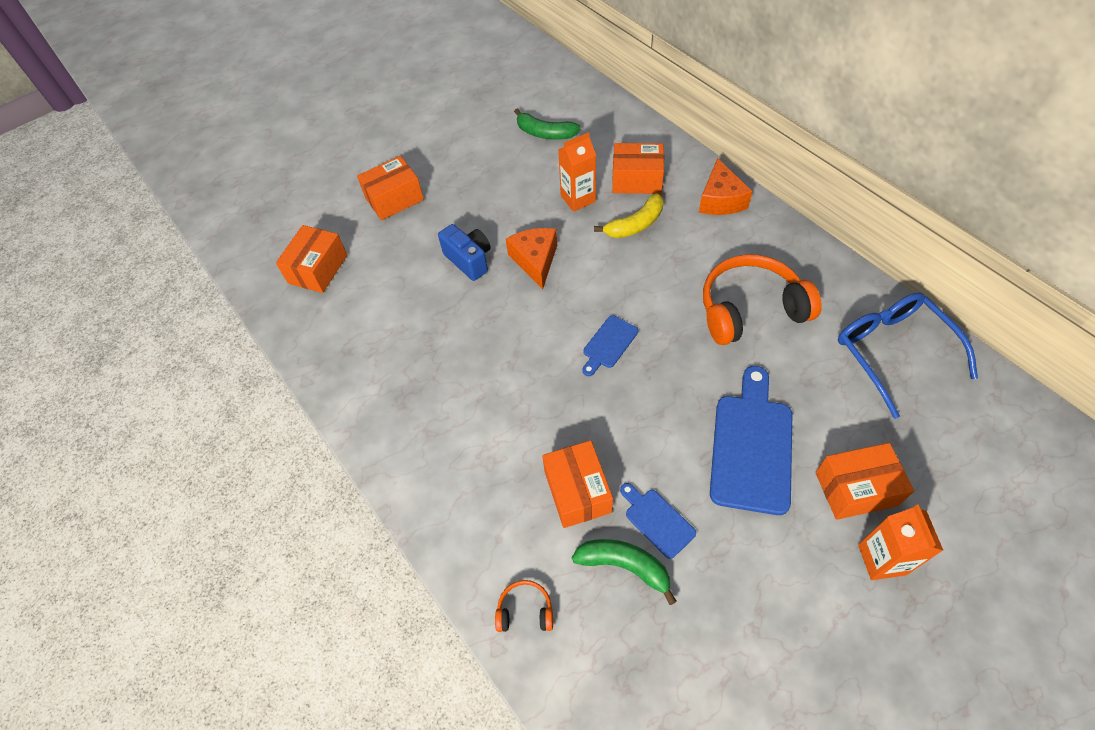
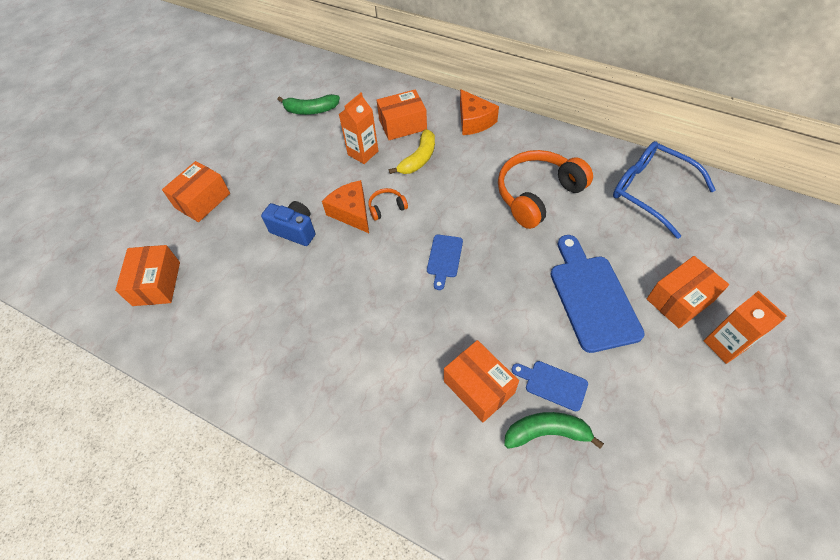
camera: 25 degrees left, 0 degrees up
orange headphones [495,580,553,632] -> orange headphones moved to [368,188,408,221]

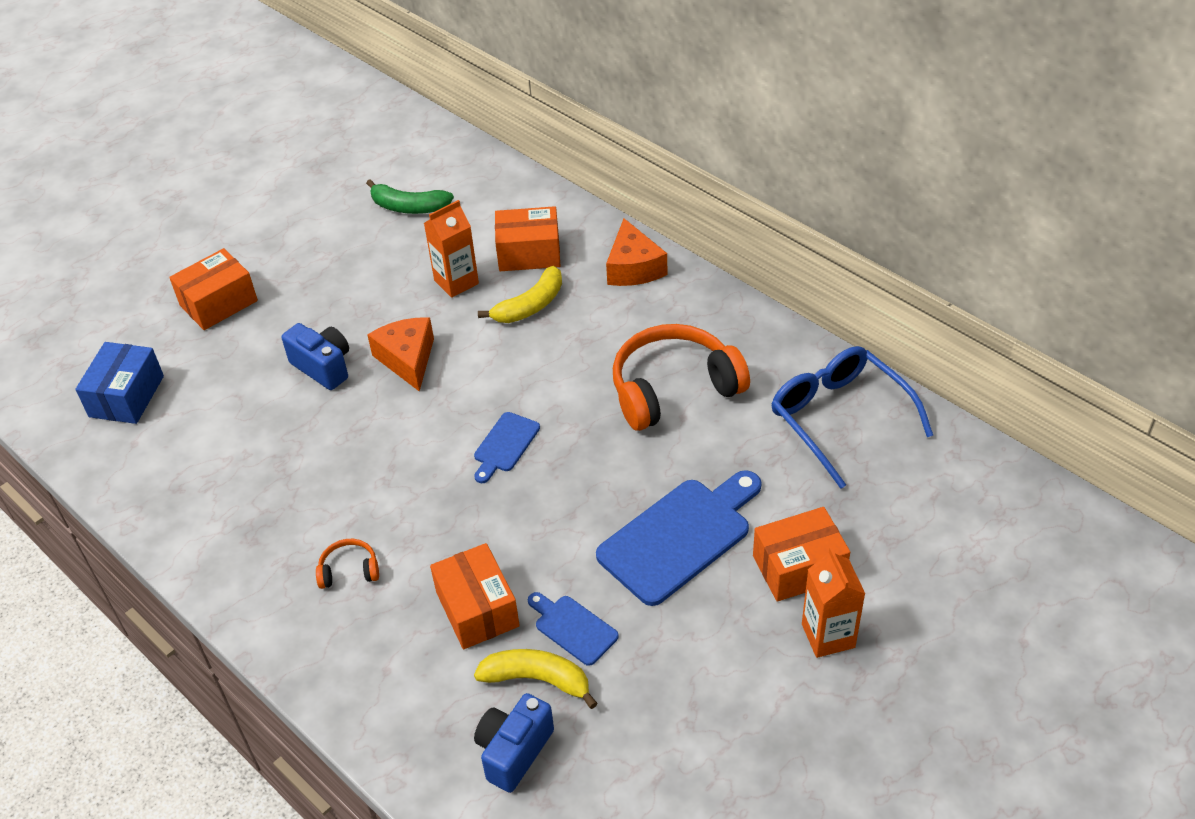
camera: 15 degrees right, 10 degrees down
orange box [115,245,180,306] -> blue box [75,342,164,424]
orange headphones [368,188,408,221] -> orange headphones moved to [316,539,379,589]
green banana [504,412,604,449] -> yellow banana [474,649,598,709]
blue cutting board [550,235,645,353] -> blue cutting board turned 45 degrees clockwise [596,470,761,606]
none -> blue camera [474,693,554,793]

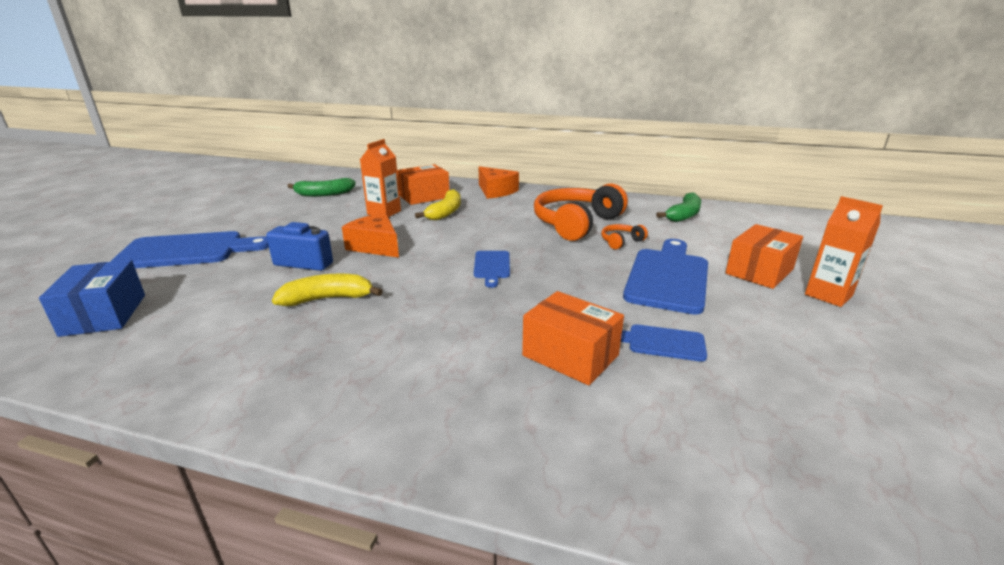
camera: 30 degrees left, 20 degrees down
orange box [169,248,258,330] -> blue cutting board [111,231,269,268]
orange headphones [316,539,379,589] -> orange headphones moved to [601,224,648,250]
yellow banana [474,649,598,709] -> yellow banana moved to [272,273,383,306]
blue camera [474,693,554,793] -> none
blue glasses [771,346,933,489] -> green banana [656,193,701,222]

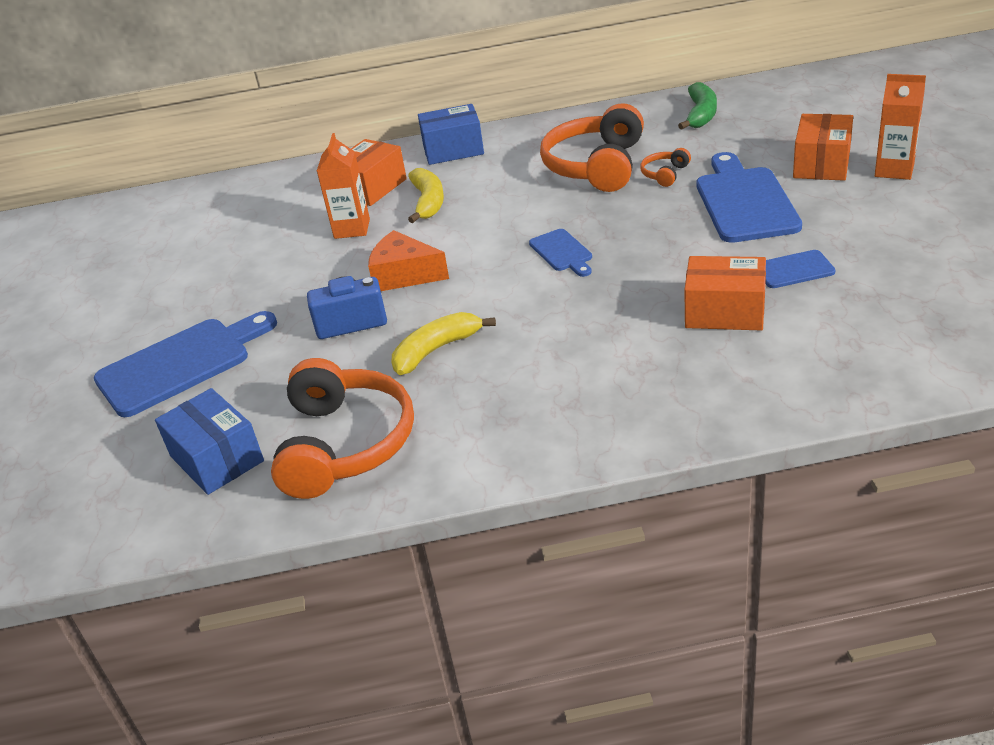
camera: 20 degrees left, 10 degrees up
green banana [287,178,356,197] -> none
orange cheese [479,166,519,199] -> blue box [418,104,484,165]
none -> orange headphones [271,358,414,499]

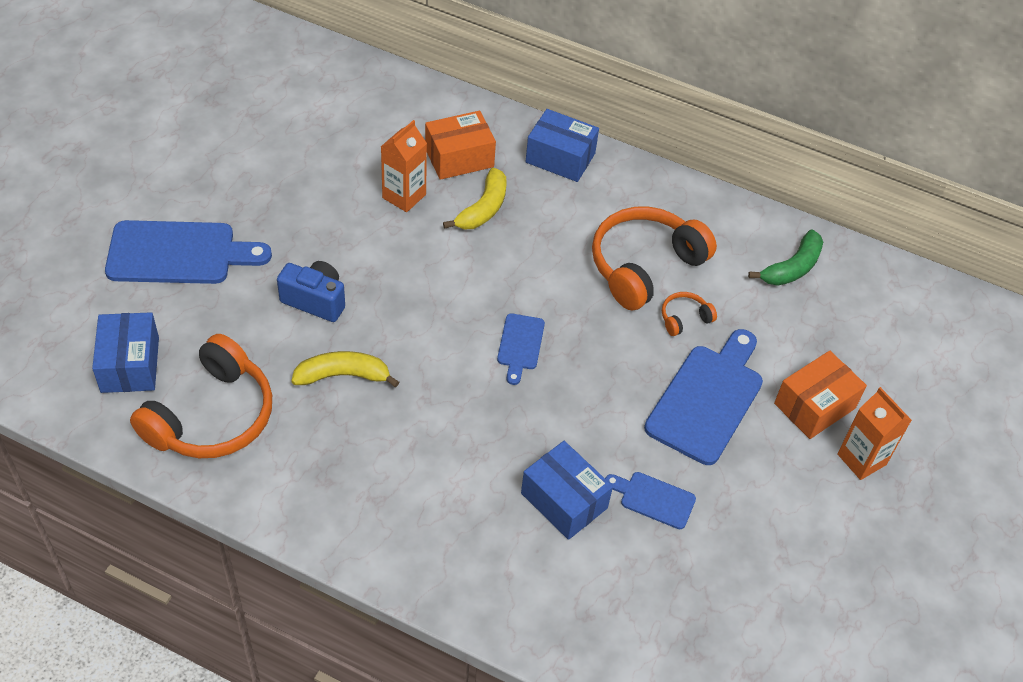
camera: 25 degrees right, 15 degrees up
orange cheese [368,230,449,291] -> none
orange box [684,256,766,331] -> blue box [521,441,613,540]

